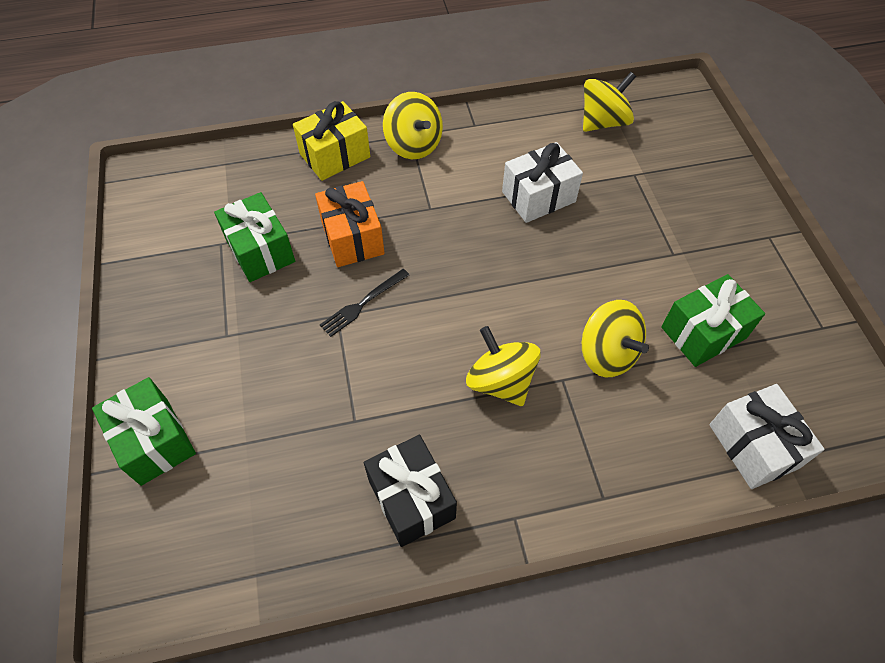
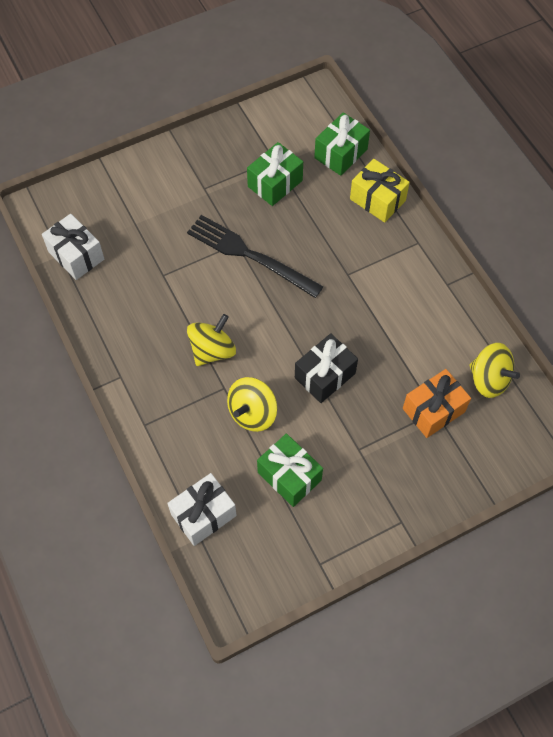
camera: 75 degrees right, 5 degrees up
green gift [92,377,196,486] -> green gift moved to [314,112,370,176]
orange gift [315,181,385,267] -> orange gift moved to [403,369,471,438]
black fork [320,269,409,337] -> black fork [187,215,324,298], size x2.04
black gift [364,435,457,547] -> black gift moved to [295,333,358,403]
yellow spinning top [383,92,443,159] -> none
white gift [502,142,583,223] -> white gift moved to [42,214,104,280]

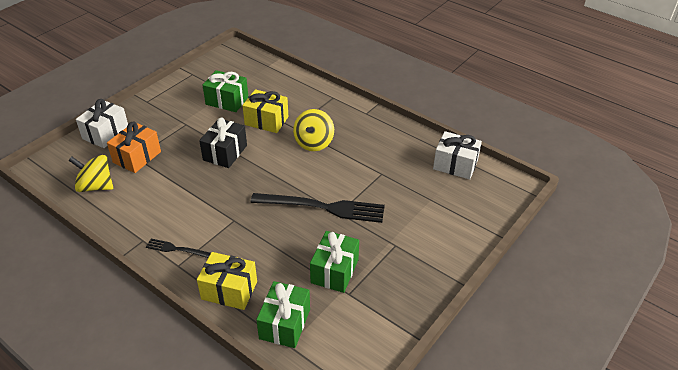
camera: 155 degrees right, 20 degrees down
white gift [167,473,237,546] -> white gift moved to [76,99,128,148]
yellow spinning top [227,377,277,432] -> yellow gift [242,89,288,133]
none -> black fork [146,239,211,258]

